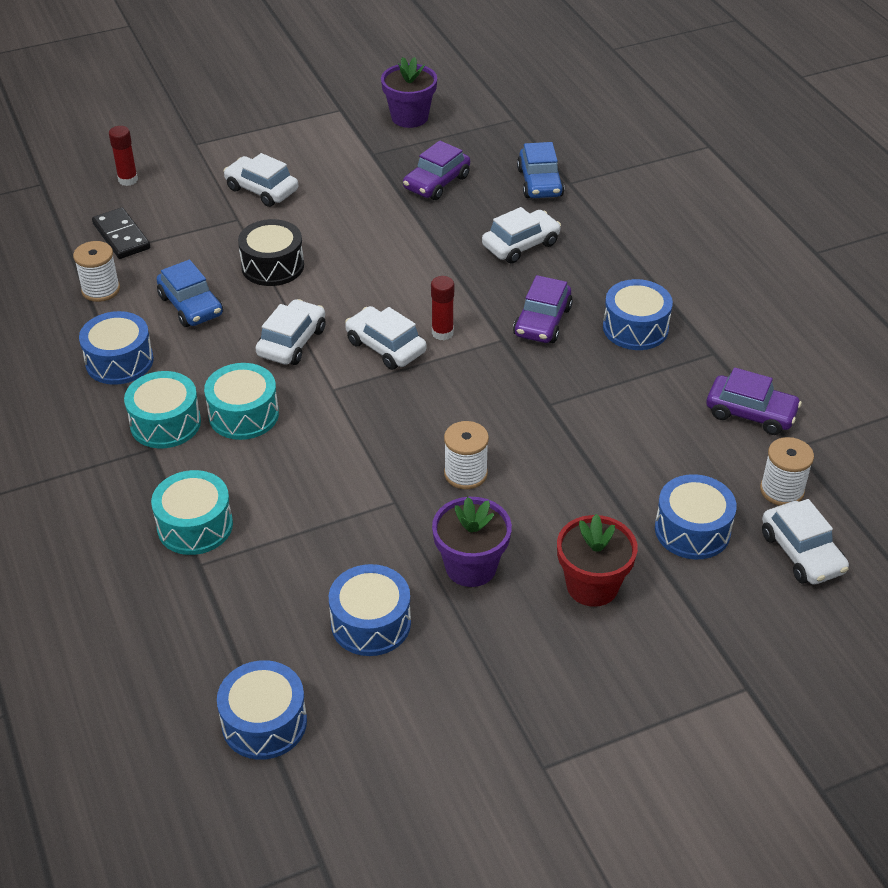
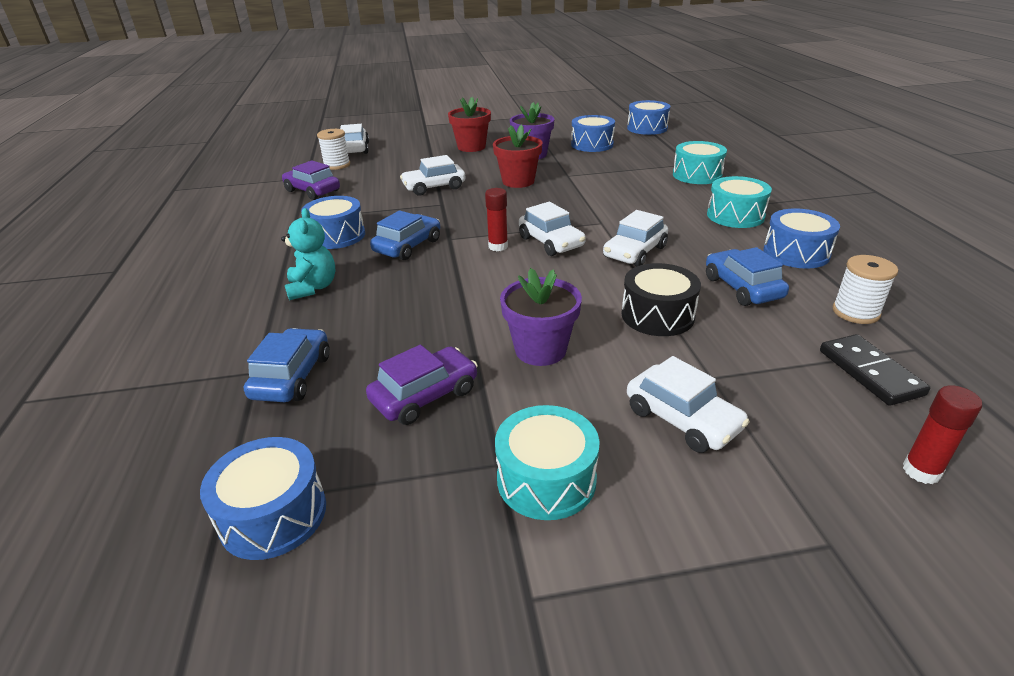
camera: 165 degrees left, 10 degrees down
turquoise drum [204,363,279,440] -> turquoise drum moved to [495,405,600,520]
purple flower pot [381,57,437,128] -> purple flower pot moved to [500,268,582,366]
white spool [444,421,489,489] -> red flower pot [493,124,542,188]
white car [482,207,561,264] -> white car moved to [400,155,465,196]
purple car [513,275,573,343] -> blue car [370,210,440,260]
blue drum [655,474,737,559] -> blue drum moved to [200,437,326,560]
none -> turquoise teddy bear [281,208,336,300]

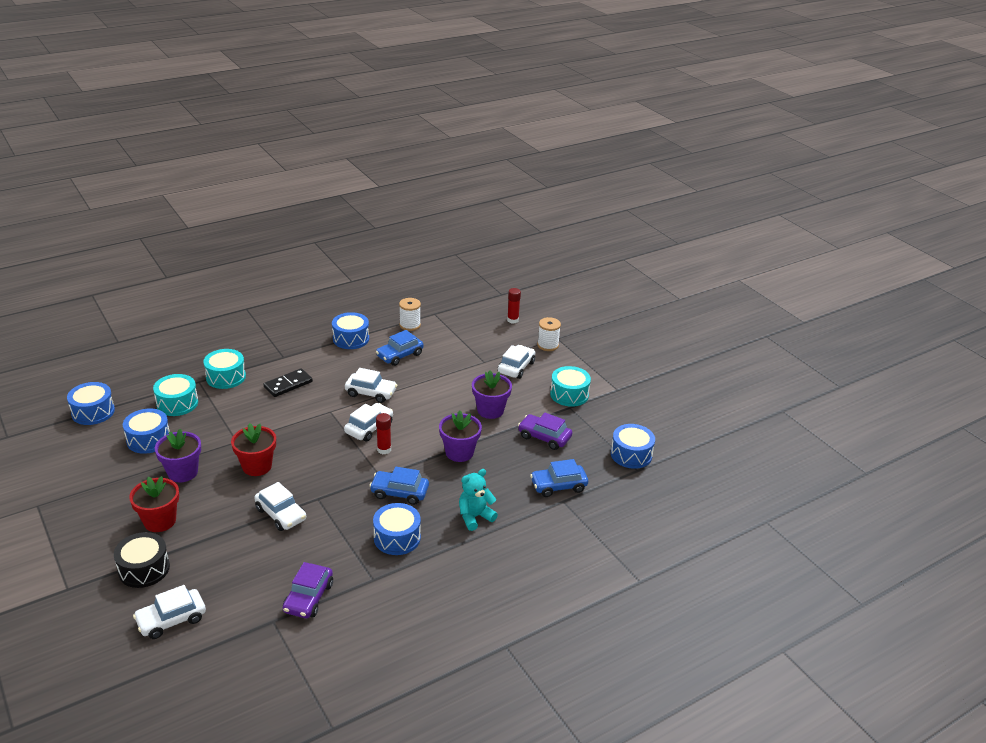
camera: 115 degrees left, 0 degrees up
white spool [317,129,350,170] -> white spool moved to [537,317,561,351]
black drum [621,263,701,336] -> black drum moved to [114,532,170,588]
turquoise drum [707,176,772,228] -> turquoise drum moved to [153,374,198,416]
black domino [820,334,930,406] -> black domino moved to [263,368,313,397]
none -> purple flower pot [439,410,482,462]

